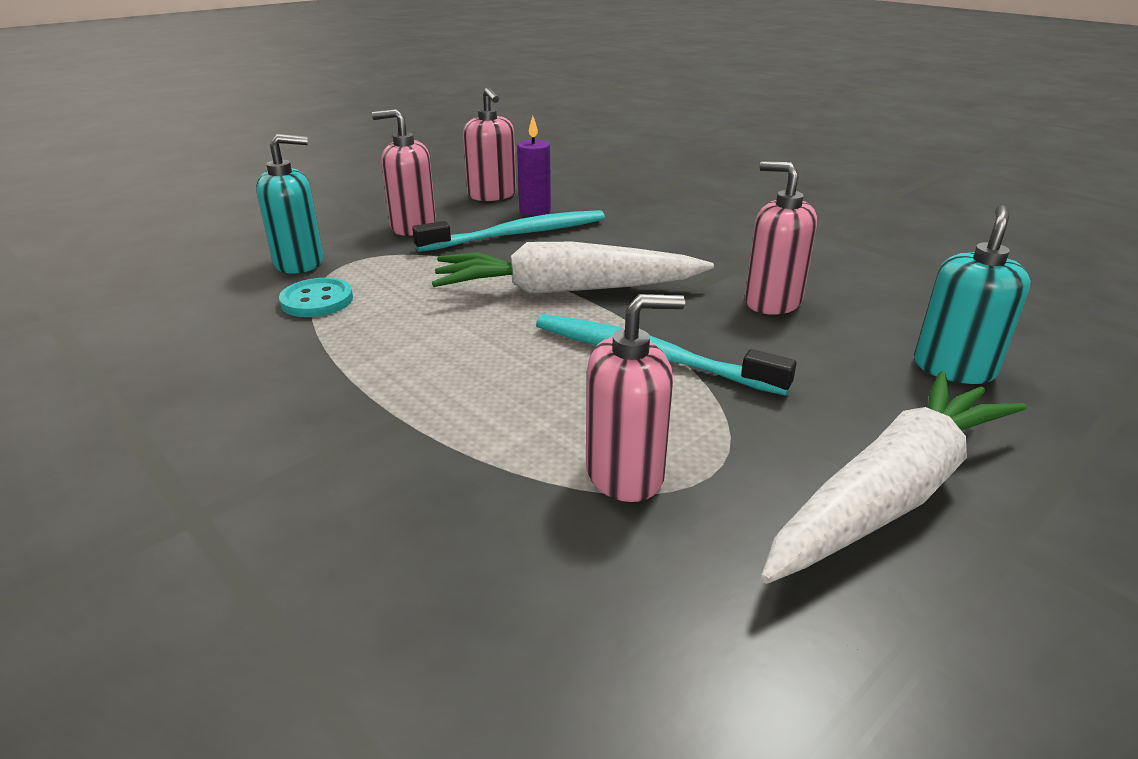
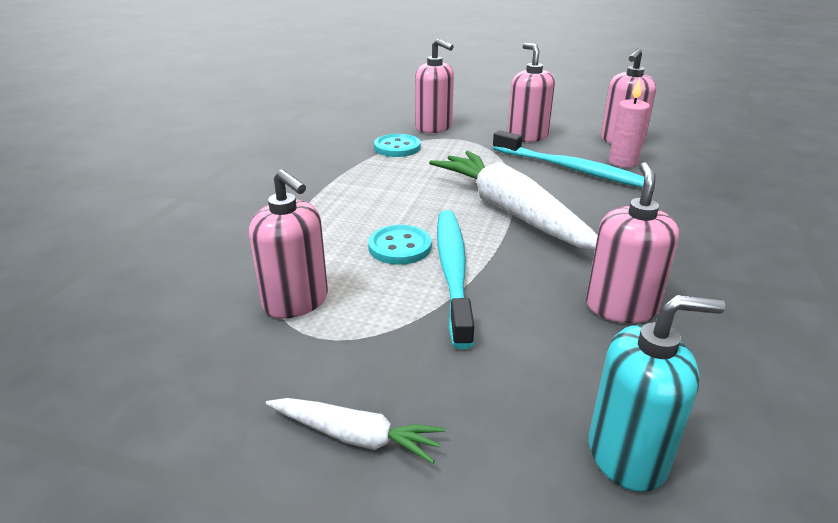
camera: 60 degrees right, 0 degrees up
turquoise soap dispenser [256,134,323,274] -> pink soap dispenser [415,38,454,133]
purple candle [517,116,551,216] -> pink candle [609,78,650,168]
white carrot [761,371,1027,584] -> white carrot [266,398,445,464], size x0.48
none -> turquoise button [368,225,432,265]

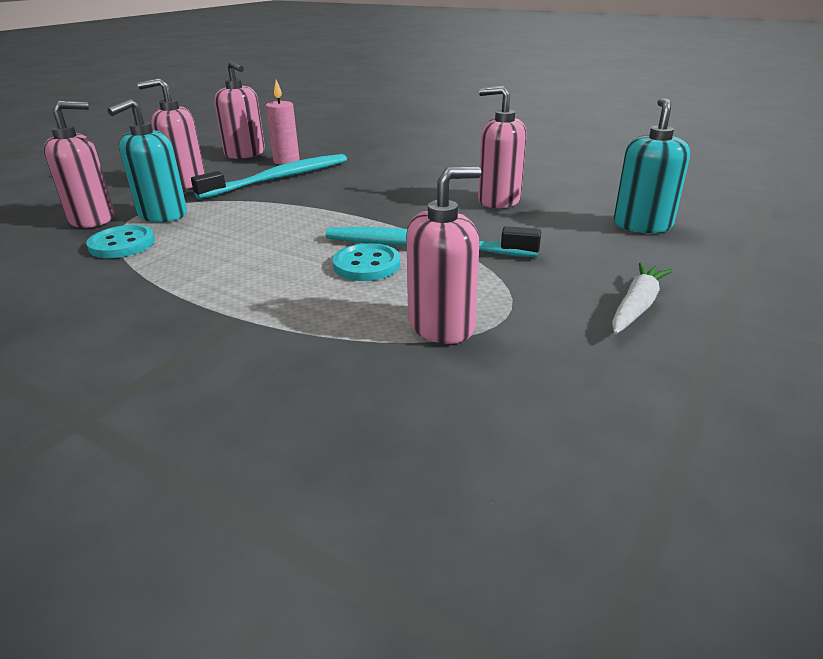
camera: 75 degrees left, 0 degrees up
white carrot [429,151,598,250] -> none
none -> turquoise soap dispenser [107,99,187,222]

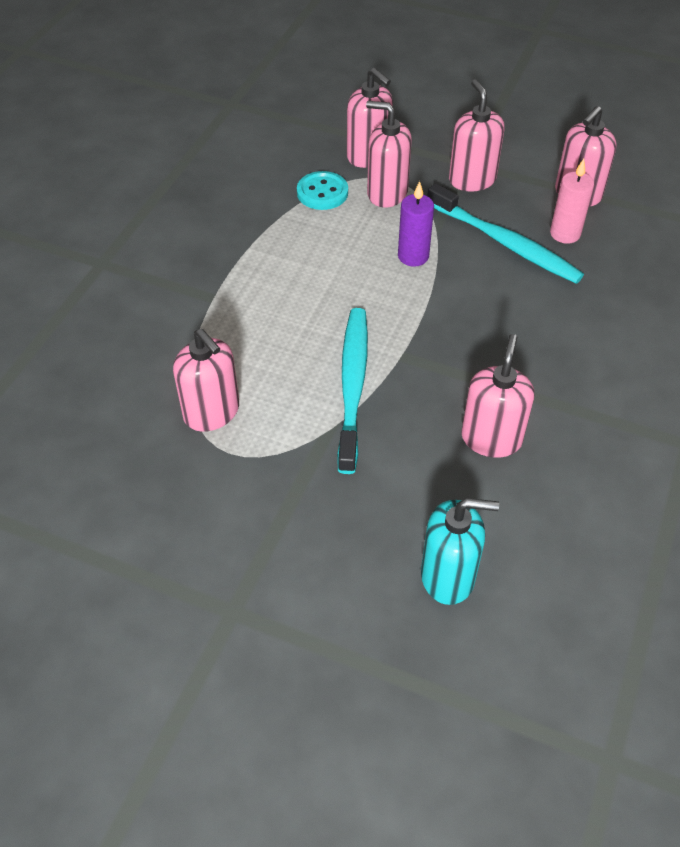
camera: 80 degrees right, 20 degrees up
turquoise soap dispenser [107,99,187,222] -> pink soap dispenser [366,101,412,208]
turquoise button [333,243,400,281] -> none
white carrot [612,263,673,334] -> none
none -> purple candle [398,181,434,267]

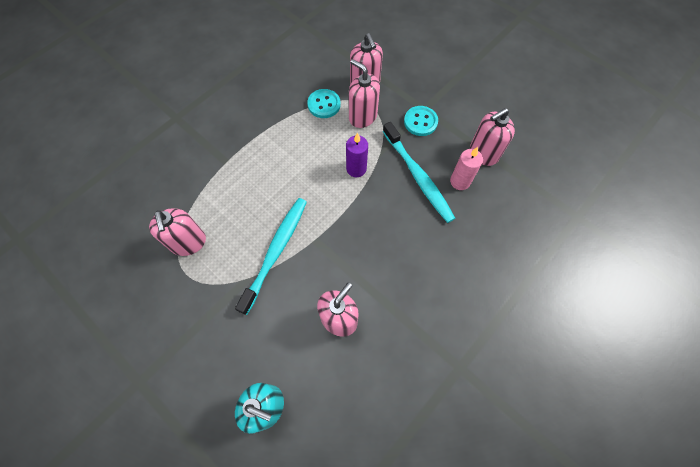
camera: 20 degrees right, 15 degrees up
pink soap dispenser [449,79,504,191] -> turquoise button [404,106,438,136]

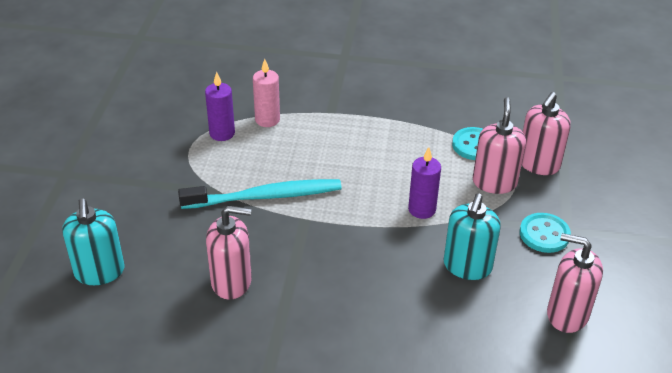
camera: 55 degrees right, 25 degrees down
pink soap dispenser [149,208,206,256] -> purple candle [205,72,235,141]
turquoise toothbrush [383,122,455,223] -> turquoise soap dispenser [444,193,501,280]
pink candle [450,147,483,190] -> pink candle moved to [253,59,280,127]

